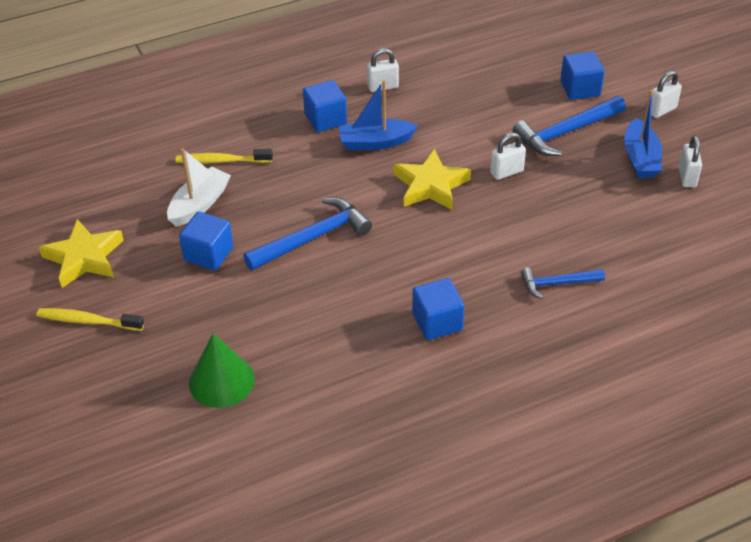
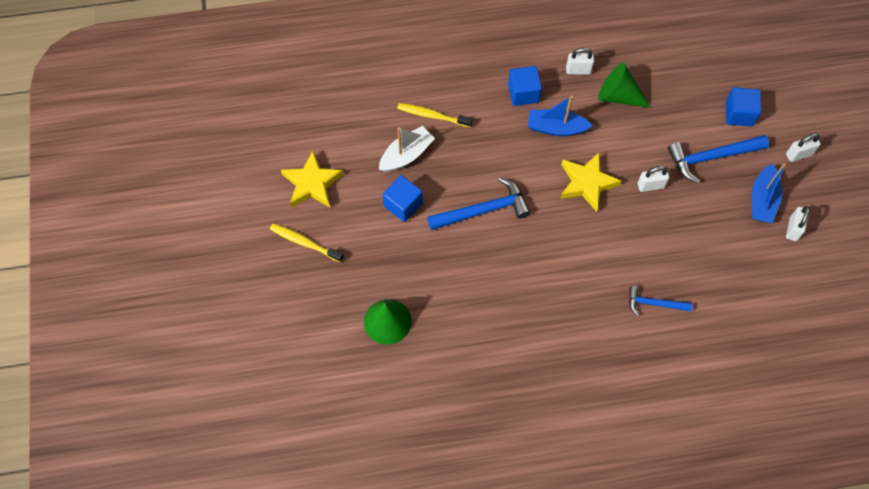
camera: 15 degrees right, 20 degrees up
blue cube [412,278,464,340] -> none
none -> green cone [598,63,651,108]

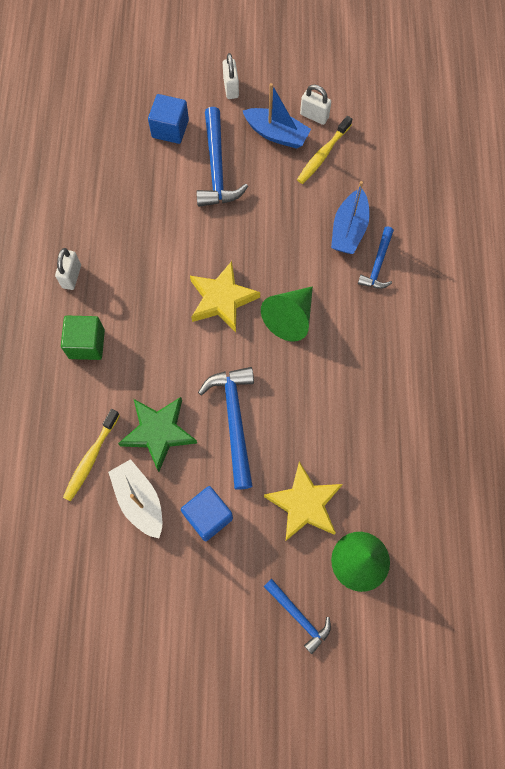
camera: 80 degrees left, 5 degrees up
yellow toothbrush [270,224,344,262] -> yellow toothbrush moved to [297,116,352,184]
yellow star [281,151,344,207] -> yellow star moved to [264,462,343,542]
blue cube [508,66,542,106] -> green cube [61,316,105,360]
blue boat [528,96,593,136] -> blue boat moved to [331,181,370,254]
green cone [598,63,651,108] -> green cone moved to [261,286,313,341]
white padlock [638,166,669,192] -> none
none -> green star [118,397,197,472]
none -> blue hammer [264,579,331,654]

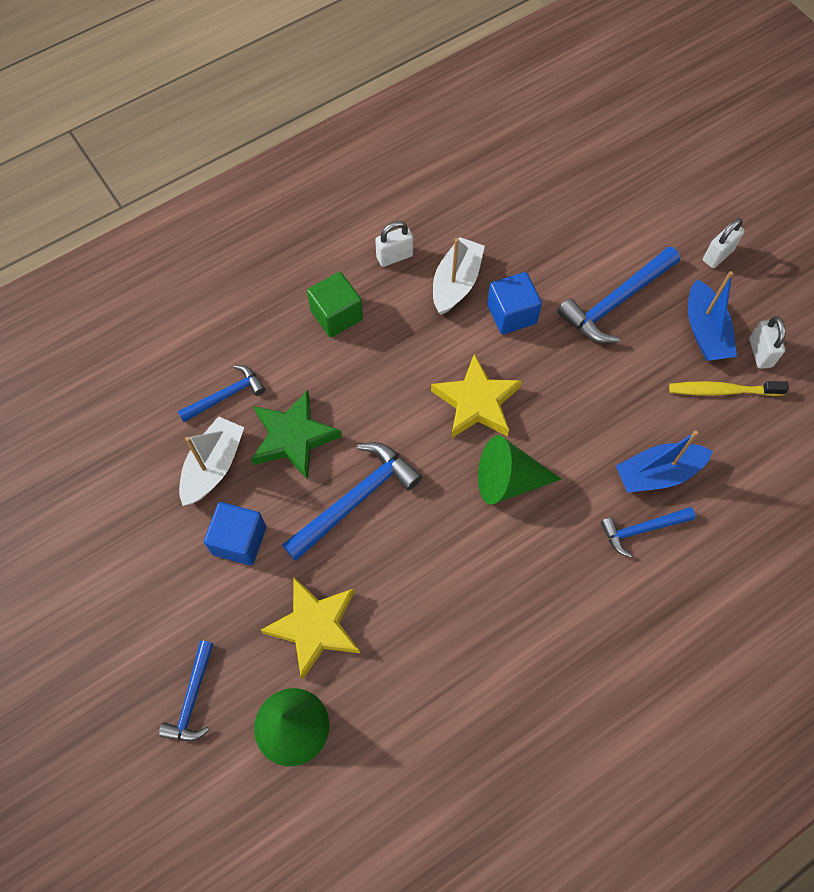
camera: 55 degrees right, 5 degrees down
yellow toothbrush [63,409,120,502] -> blue hammer [177,365,265,422]
blue cube [148,94,189,144] -> blue cube moved to [487,272,542,335]
none -> white boat [433,237,485,315]

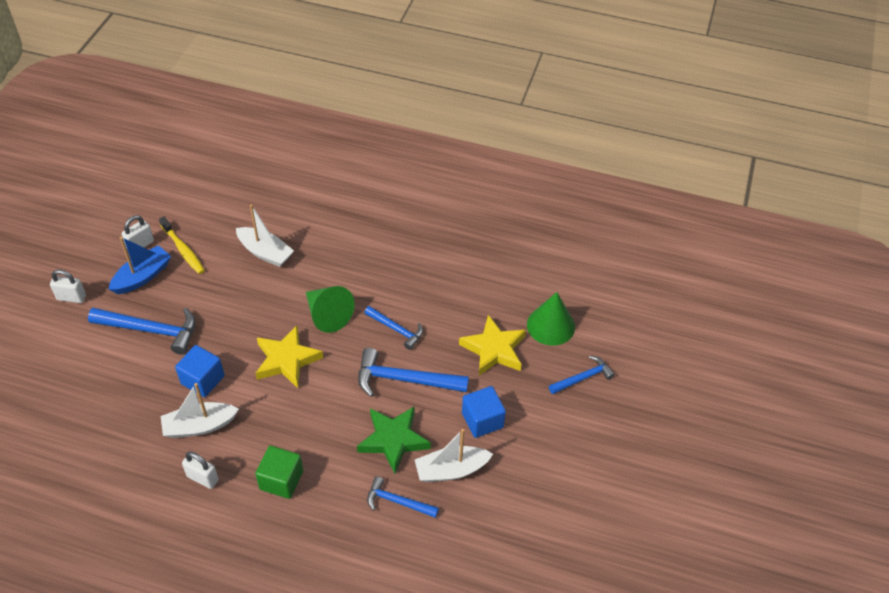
camera: 130 degrees left, 15 degrees down
blue hammer [601,507,696,558] -> blue hammer moved to [365,306,423,350]
blue boat [616,431,713,493] -> white boat [236,204,294,267]

